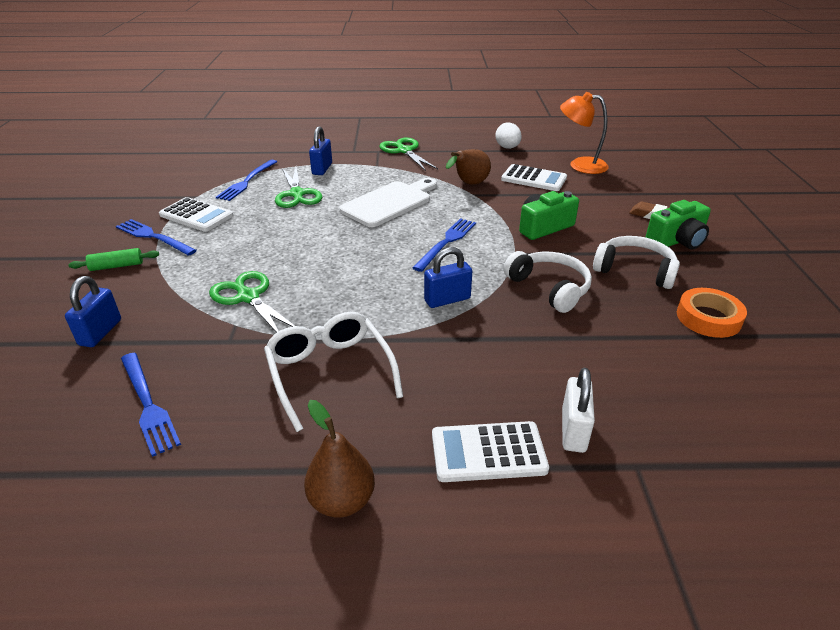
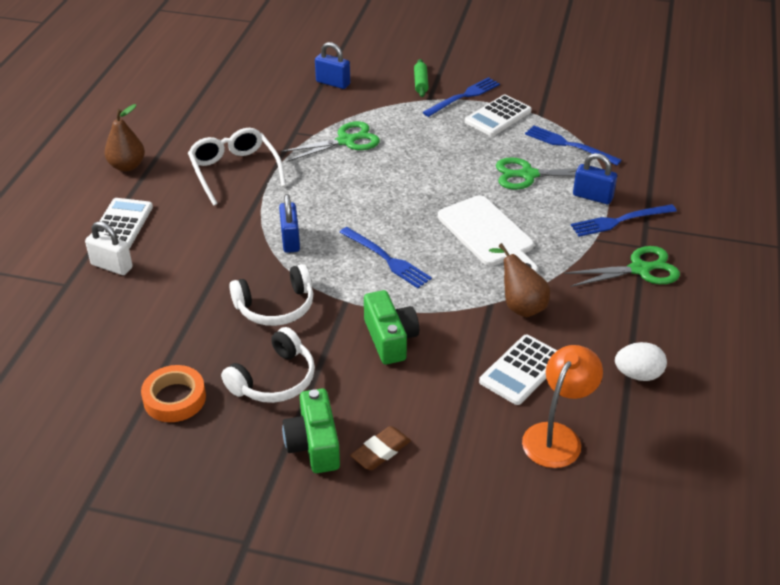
camera: 105 degrees right, 5 degrees up
blue fork [121,353,181,457] -> blue fork moved to [571,204,677,237]
white glasses [264,312,403,432] -> white glasses turned 105 degrees counterclockwise [188,128,286,206]

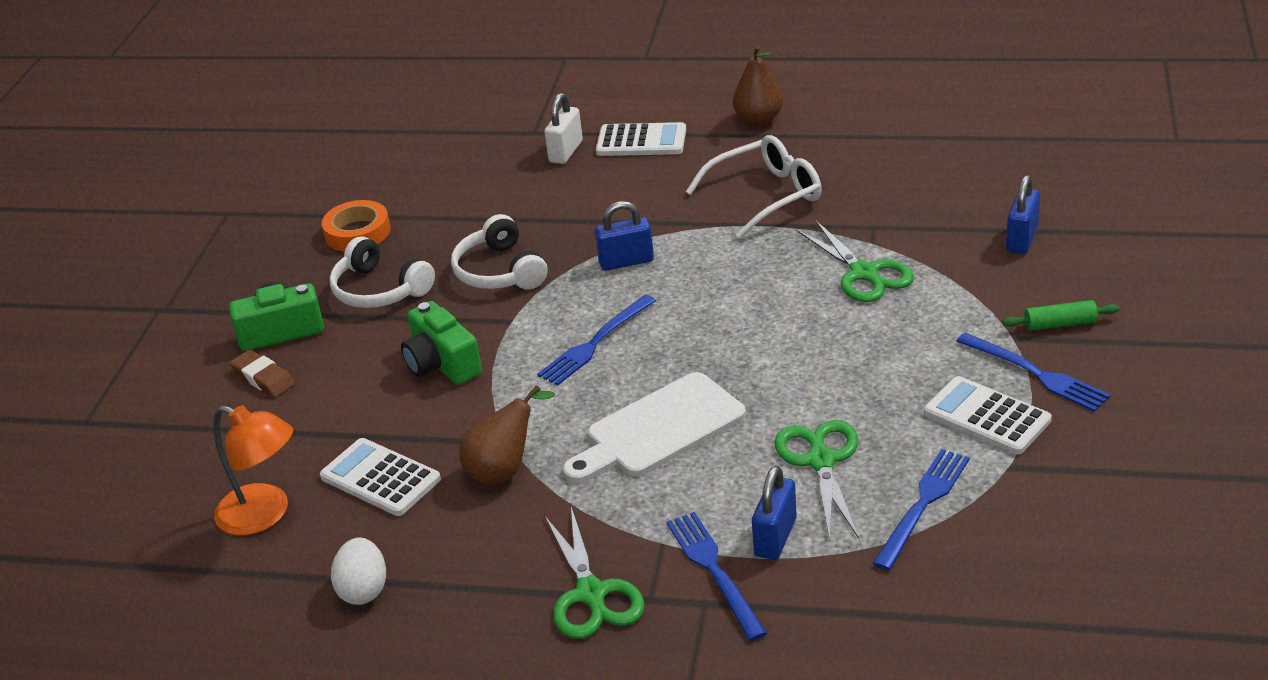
camera: 90 degrees right, 5 degrees down
green camera [364,290,419,365] -> green camera turned 75 degrees clockwise [401,301,482,385]

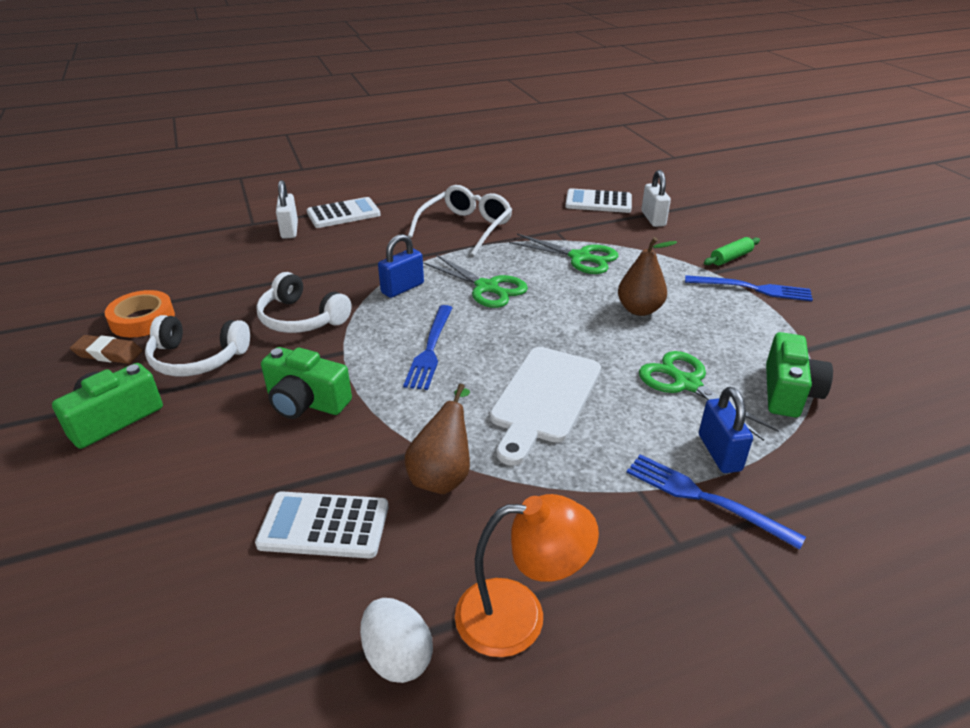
camera: 35 degrees left, 0 degrees up
orange lamp [213,405,293,535] -> orange lamp moved to [455,494,599,657]
brown eraser [230,350,295,397] -> brown eraser moved to [70,335,143,364]
green scissors [544,507,645,639] -> green scissors moved to [423,255,528,308]
brown pear [733,45,783,126] -> brown pear moved to [618,237,677,316]
blue fork [872,449,970,571] -> green camera [766,332,833,417]
white calculator [924,376,1052,455] -> white calculator moved to [565,188,632,213]
blue padlock [1006,175,1040,254] -> white padlock [641,170,671,227]

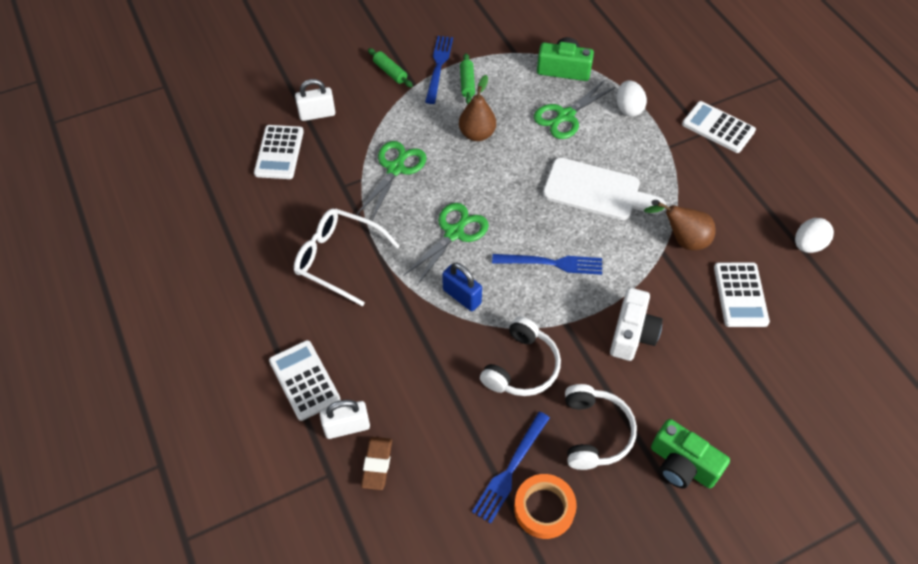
camera: 95 degrees left, 20 degrees up
brown eraser [70,335,143,364] -> brown eraser moved to [361,437,392,490]
green camera [261,347,352,419] -> white camera [610,288,663,361]
orange lamp [455,494,599,657] -> none
blue fork [626,454,806,550] -> blue fork moved to [472,412,550,524]
blue padlock [699,387,753,473] -> white egg [616,80,647,117]
none -> green rolling pin [460,53,475,104]
none -> white calculator [682,101,756,153]

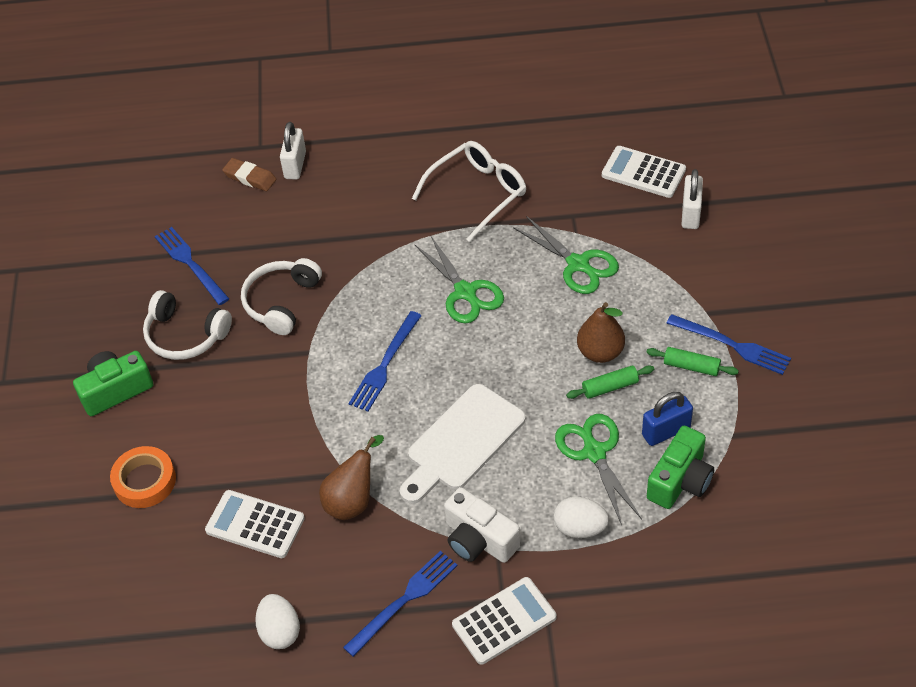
camera: 115 degrees right, 5 degrees down
white calculator [269,340,341,421] -> none
green rolling pin [368,48,413,87] -> green rolling pin moved to [566,365,654,399]
blue padlock [442,263,482,311] -> blue padlock moved to [642,392,693,446]
white headphones [480,317,561,396] -> white headphones turned 60 degrees clockwise [241,258,322,335]
orange tape [514,474,577,539] -> orange tape moved to [110,446,176,508]
white camera [610,288,663,361] -> white camera moved to [444,488,520,563]
none -> blue fork [343,551,458,657]

